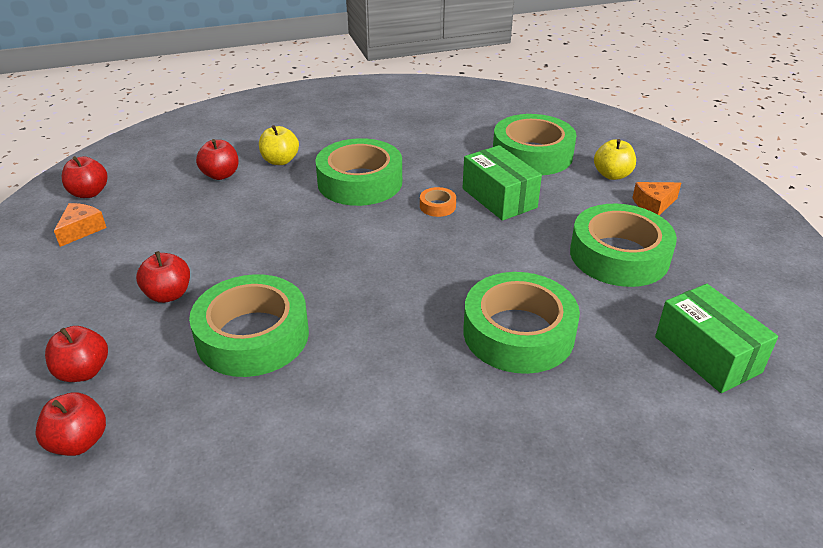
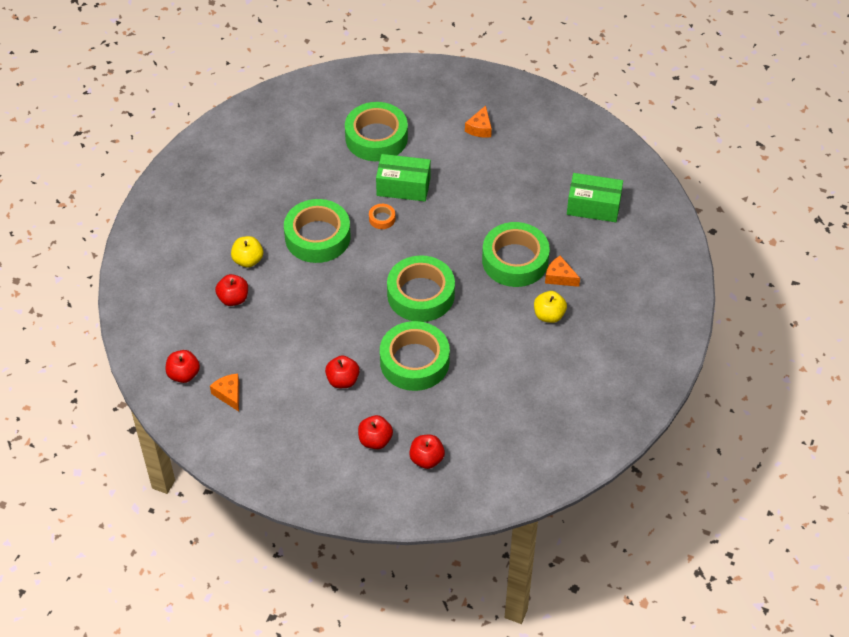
camera: 50 degrees left, 15 degrees up
green tape [570,204,677,287] -> green tape moved to [387,255,455,322]
yellow apple [594,139,636,180] -> yellow apple moved to [534,291,567,323]
none -> orange cheese [545,256,580,287]

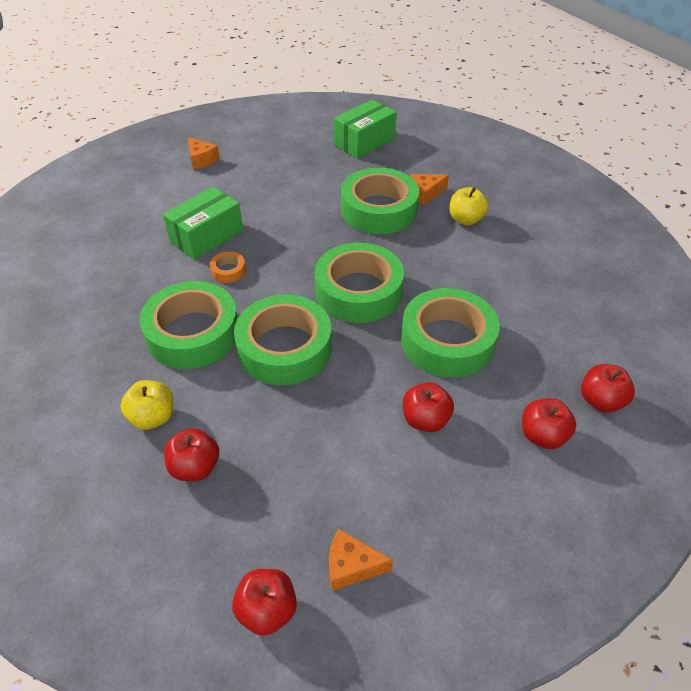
camera: 55 degrees left, 5 degrees down
green tape [345,102,408,161] -> green tape moved to [234,295,332,385]

